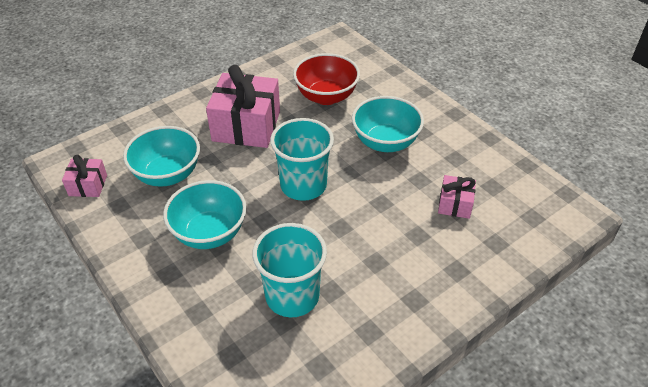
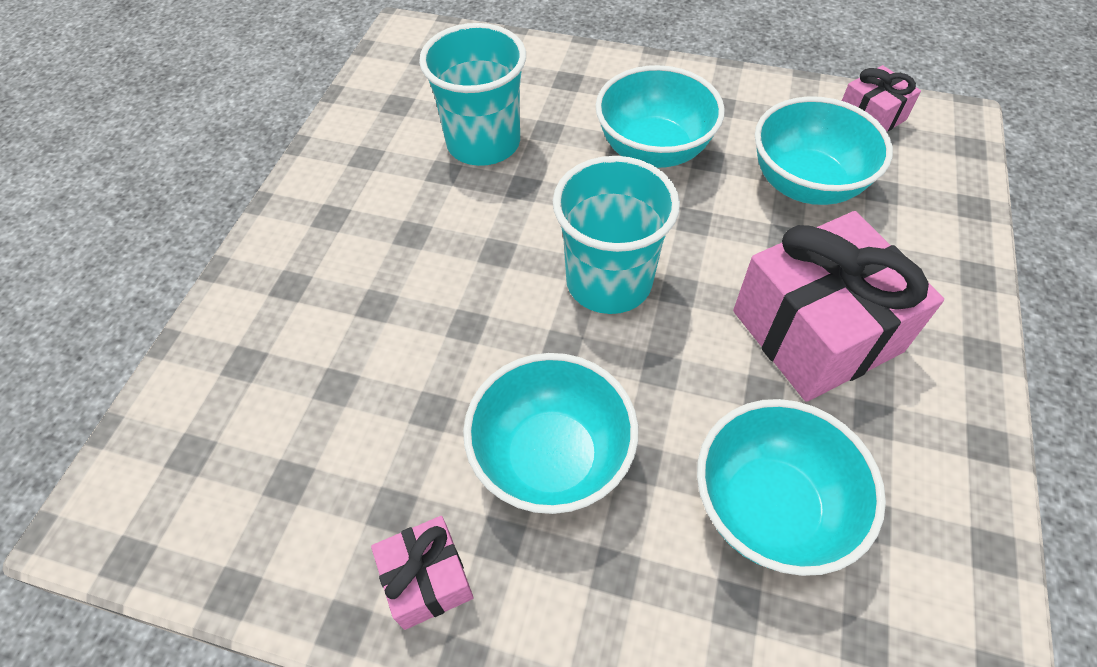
camera: 145 degrees right, 10 degrees up
red bowl [293,53,360,105] -> turquoise bowl [697,399,886,576]
pink gift [438,175,476,219] -> pink gift moved to [371,516,474,630]

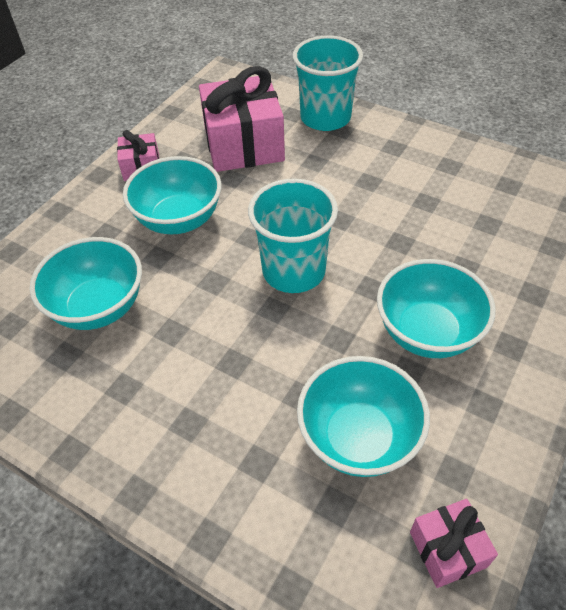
camera: 105 degrees right, 5 degrees down
turquoise cup [419,23,526,166] -> turquoise cup moved to [293,35,363,131]
pink gift [733,211,944,402] -> pink gift moved to [199,66,285,172]

